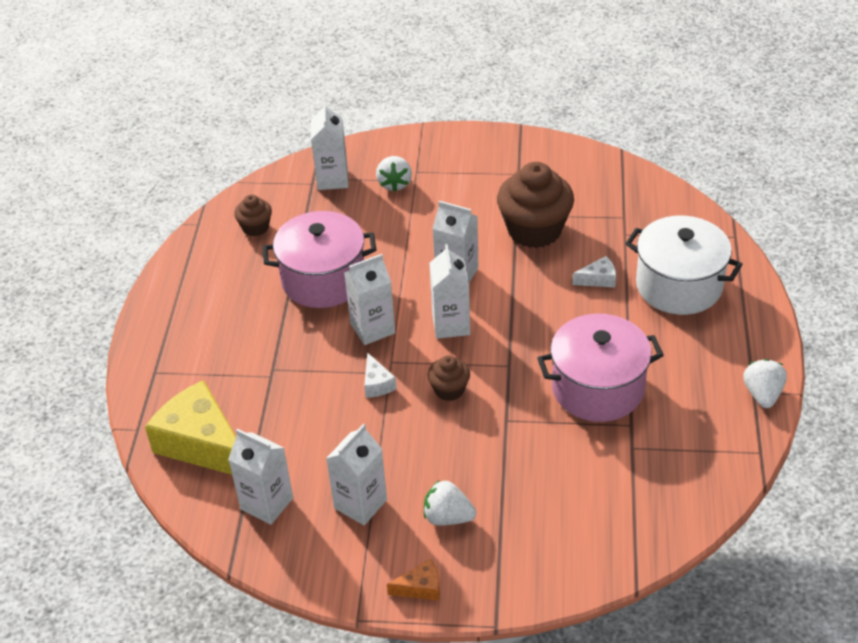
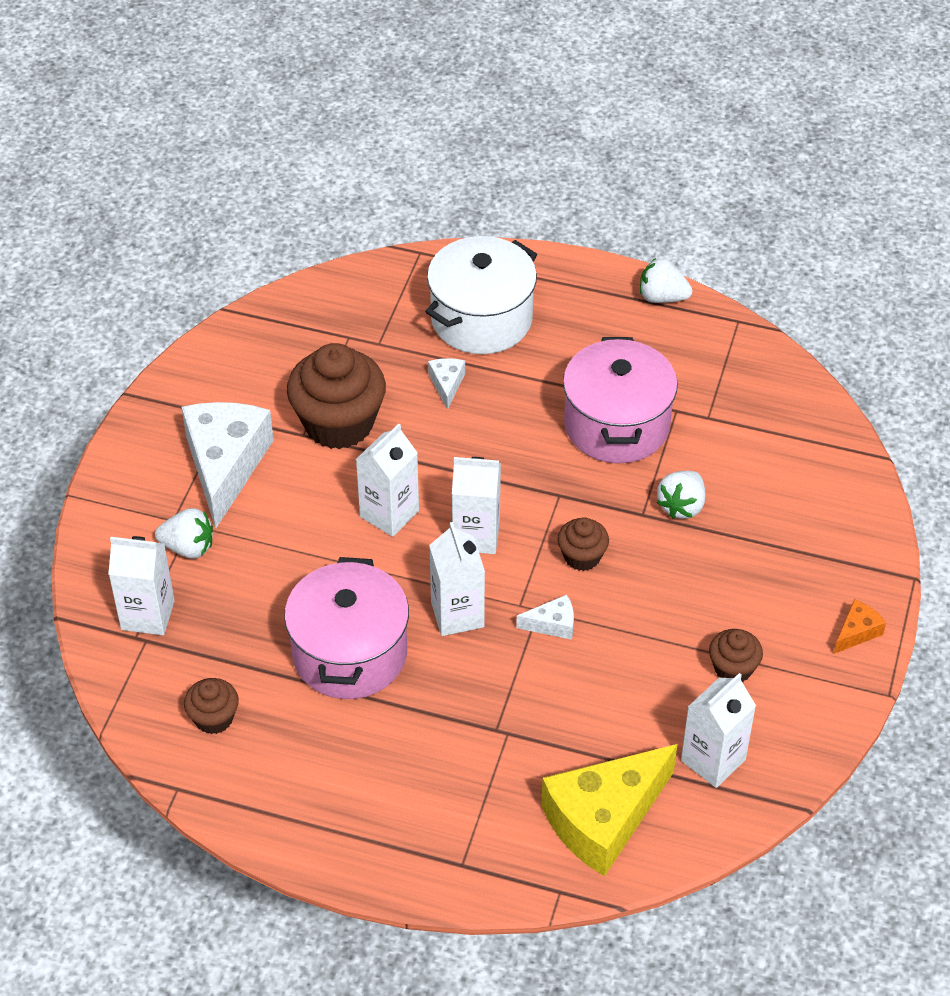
camera: 80 degrees left, 5 degrees up
white carton [326,424,387,525] -> brown cupcake [709,629,763,682]
orange cheese [387,559,440,600] -> orange cheese turned 45 degrees clockwise [834,599,886,654]
white strawberry [424,480,476,526] -> white strawberry moved to [657,471,705,519]
none -> white cheese [182,402,274,529]

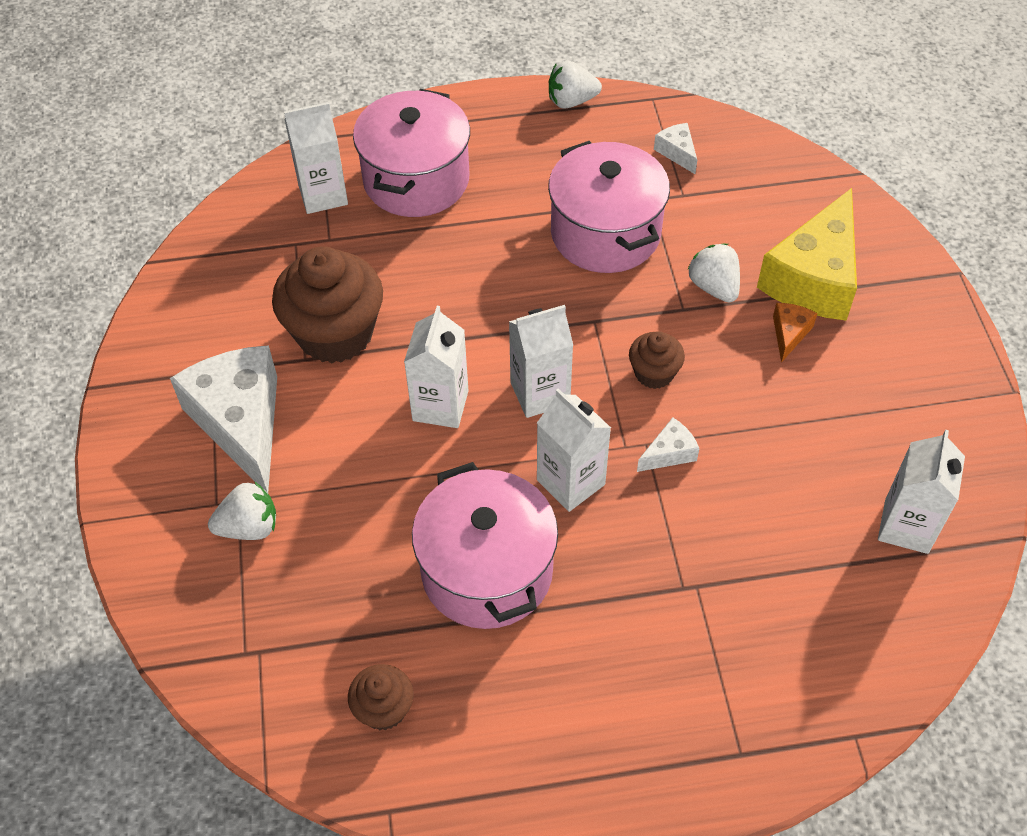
camera: 25 degrees left, 5 degrees up
white carton [108,536,175,635] -> white carton moved to [284,102,348,214]
white pot [425,236,537,354] -> pink pot [353,89,470,217]
white cheese [428,358,465,410] -> white cheese moved to [654,123,697,174]
yellow cheese [541,744,678,876] -> yellow cheese moved to [757,188,857,321]
white strawberry [657,471,705,519] -> white strawberry turned 150 degrees clockwise [688,244,740,302]
brown cupcake [709,629,763,682] -> none
orange cheese [834,599,886,654] -> orange cheese moved to [773,303,817,363]

